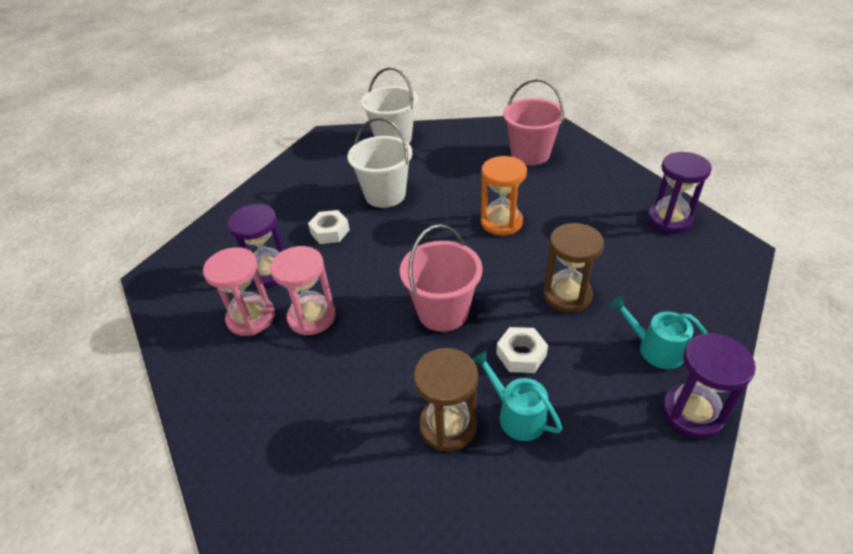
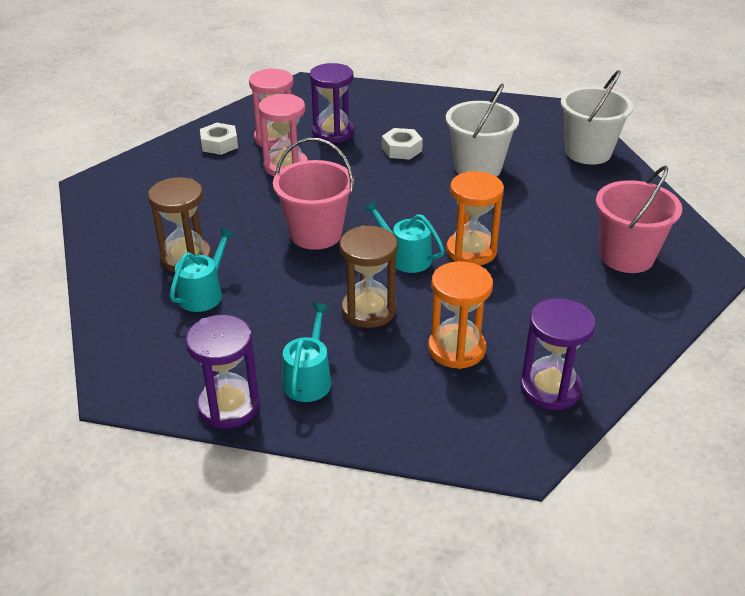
camera: 70 degrees right, 5 degrees down
white nut [496,327,548,373] -> white nut moved to [200,123,238,155]
none -> turquoise watering can [364,200,444,273]
none -> orange hourglass [428,261,493,369]

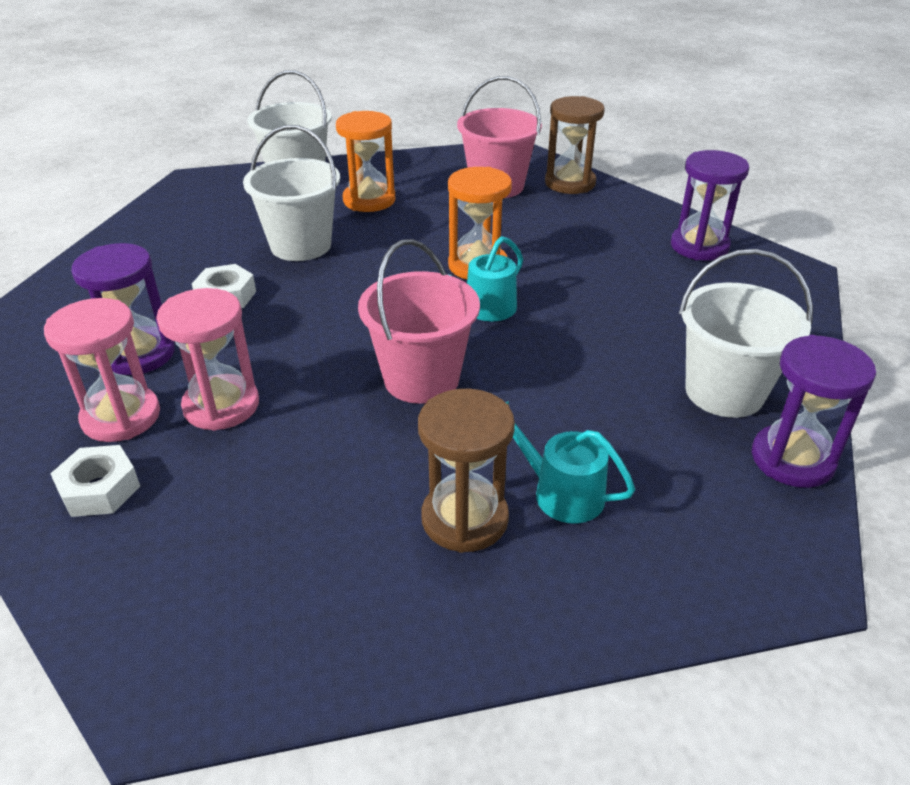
camera: 85 degrees left, 0 degrees up
turquoise watering can [282,303,331,402] -> white bucket [679,249,813,418]
brown hourglass [339,225,398,328] -> brown hourglass moved to [545,96,605,194]
orange hourglass [428,261,493,369] -> orange hourglass moved to [336,111,395,212]

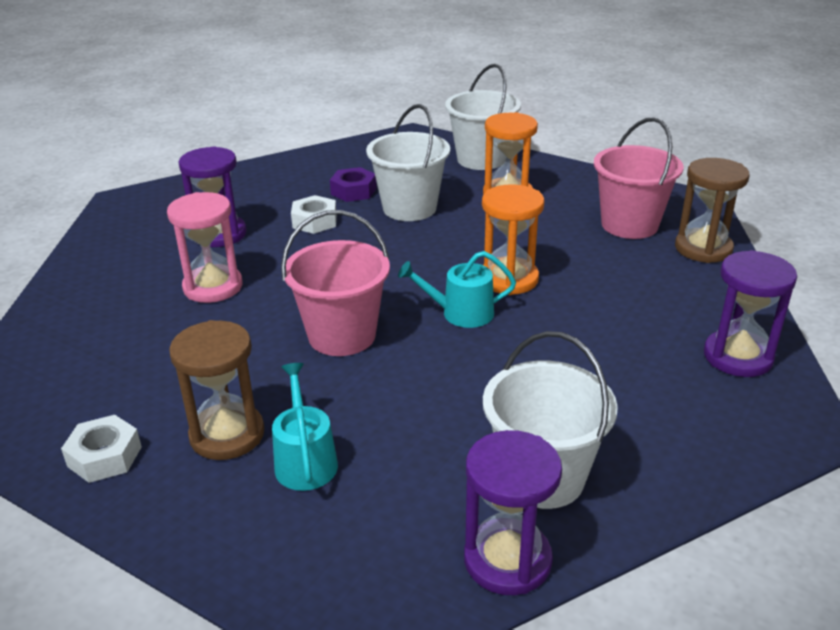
camera: 45 degrees right, 5 degrees down
pink hourglass [44,298,160,442] -> none
white nut [50,445,140,517] -> white nut moved to [61,415,142,483]
none -> purple nut [330,167,377,202]

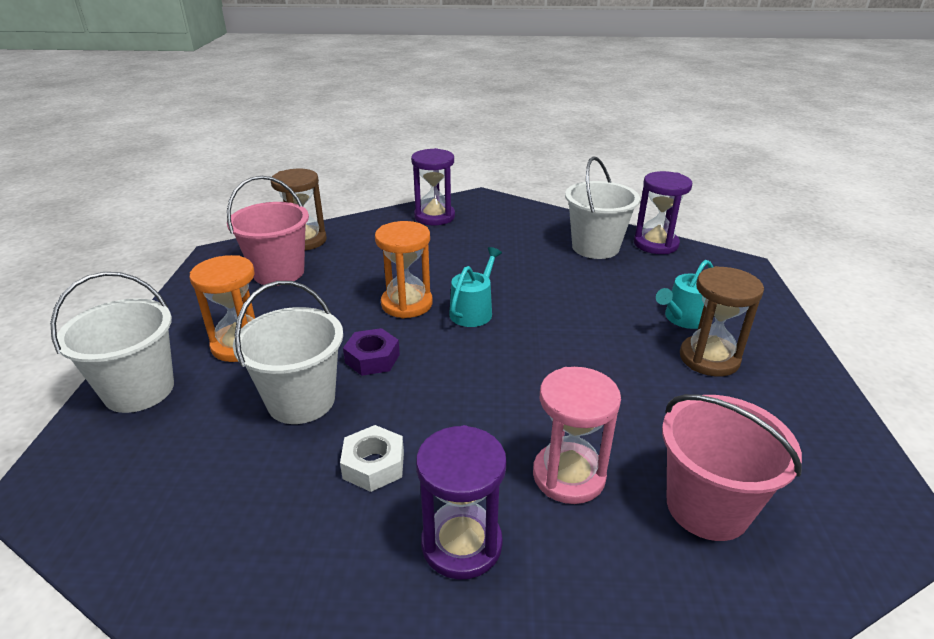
camera: 120 degrees left, 0 degrees up
white nut [61,415,142,483] -> none
pink bucket [281,210,390,356] -> pink bucket moved to [662,394,802,541]
purple nut [330,167,377,202] -> purple nut moved to [343,328,400,376]
turquoise watering can [398,251,516,328] -> turquoise watering can turned 120 degrees counterclockwise [449,247,502,327]

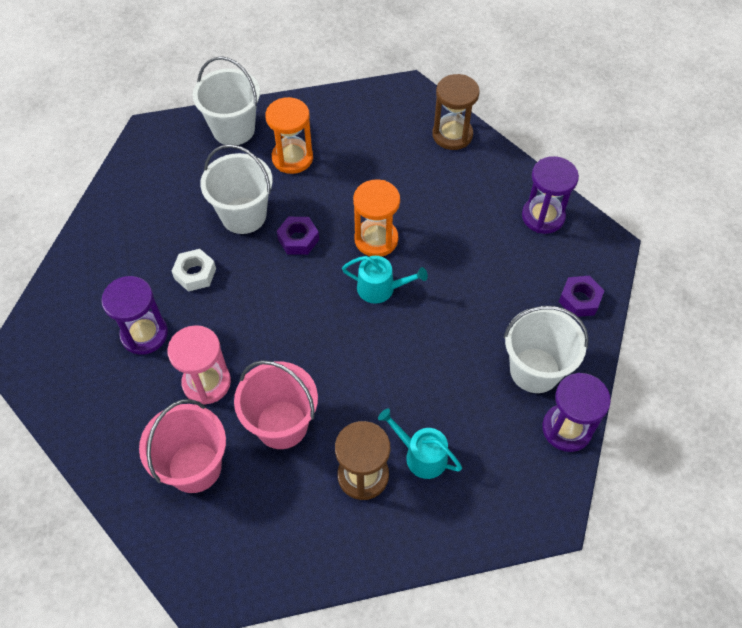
camera: 75 degrees right, 25 degrees up
pink bucket [227,176,309,286] -> pink bucket moved to [234,360,318,449]
none -> purple nut [559,276,605,317]

